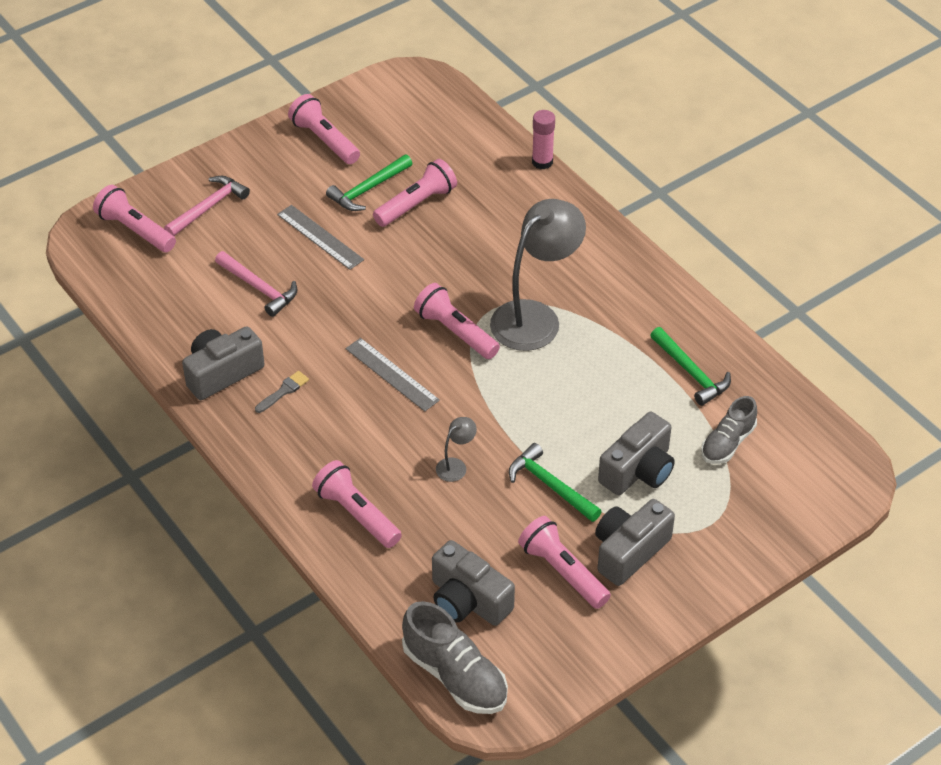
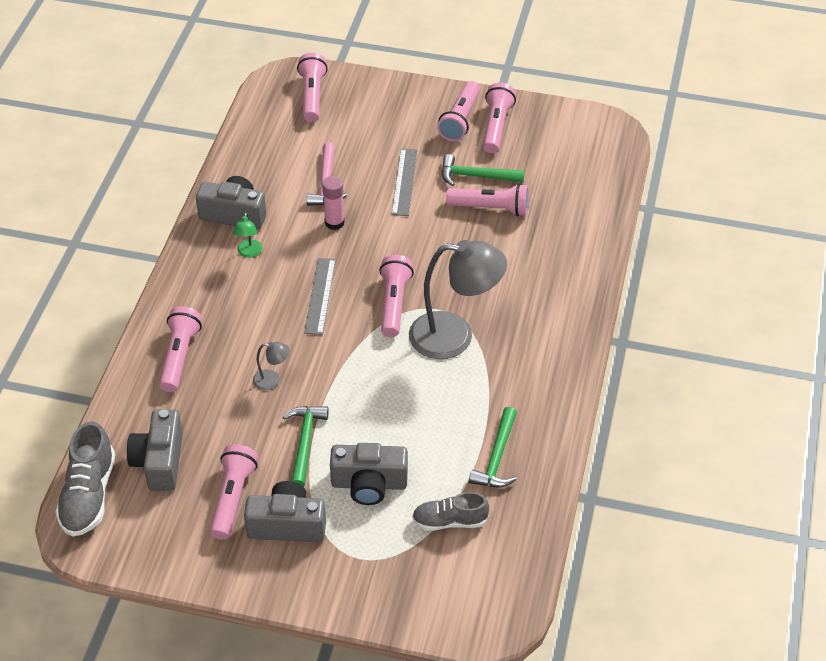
camera: 50 degrees right, 0 degrees up
pink hammer [164,176,250,236] -> none
grey brush [255,371,309,413] -> green lamp [233,212,263,258]
pink glue stick [532,110,555,169] -> pink glue stick moved to [322,176,345,230]
none -> pink flashlight [437,81,480,142]

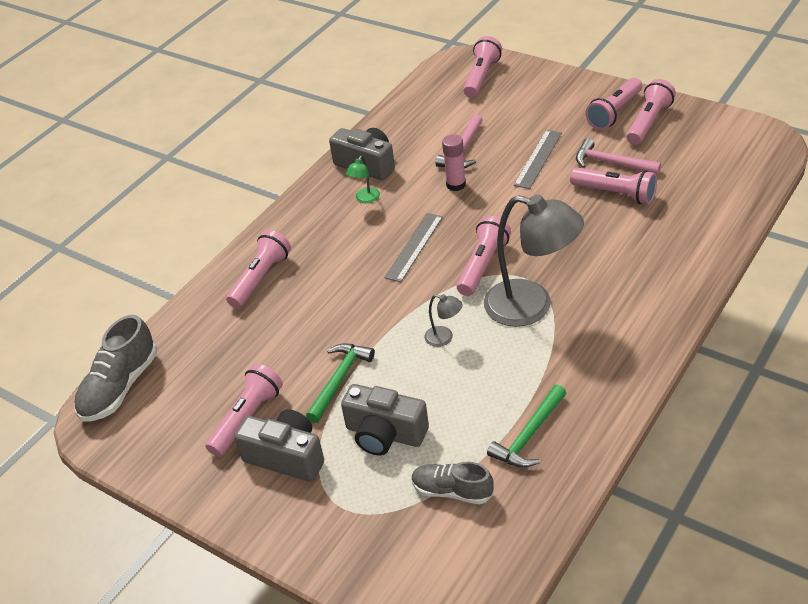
camera: 25 degrees right, 5 degrees down
grey camera [127,409,183,491] -> none
grey lamp [253,342,290,391] -> grey lamp moved to [425,294,463,347]
green hammer [442,154,525,186] -> pink hammer [576,138,661,174]

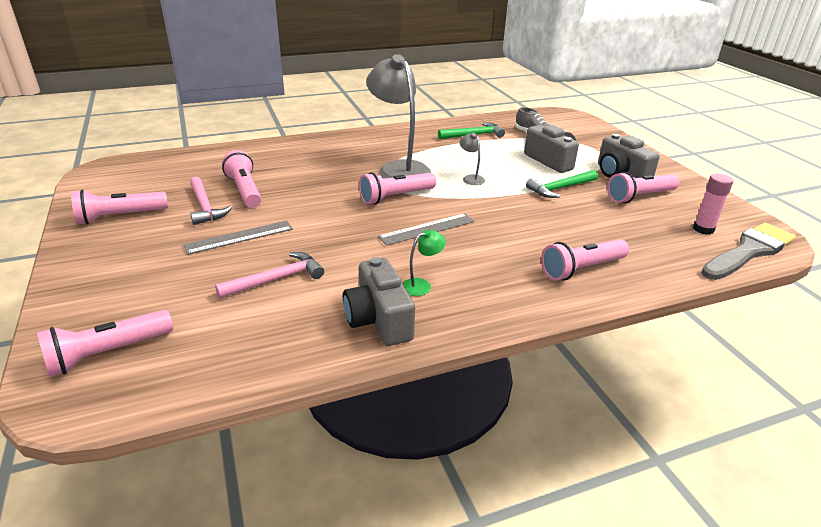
camera: 150 degrees left, 10 degrees down
grey shoe [74,315,157,422] -> grey brush [701,223,796,280]
pink glue stick [442,134,466,191] -> pink glue stick moved to [693,174,733,235]
pink flashlight [586,78,642,130] -> none

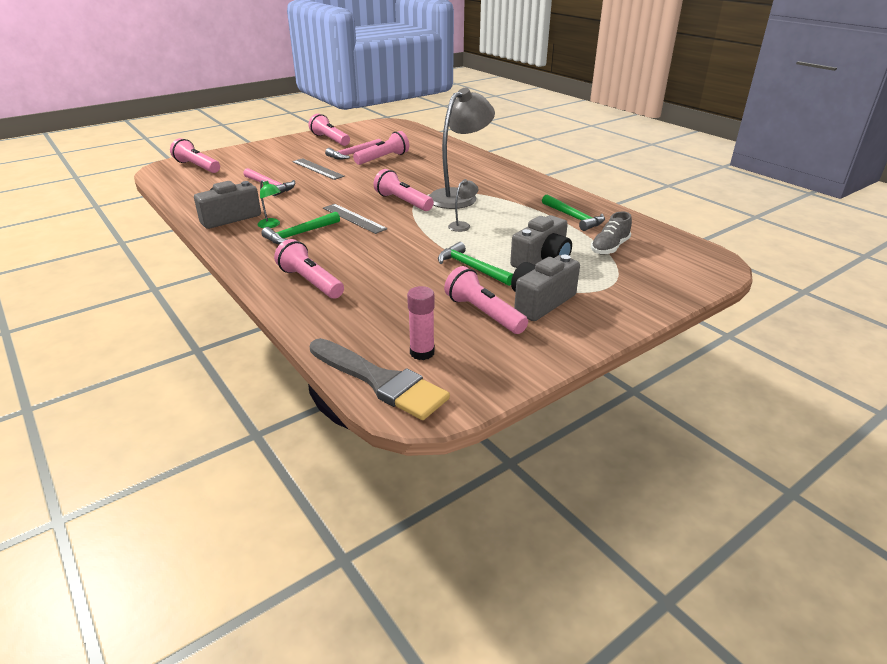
camera: 75 degrees right, 0 degrees up
none -> green hammer [261,212,340,245]

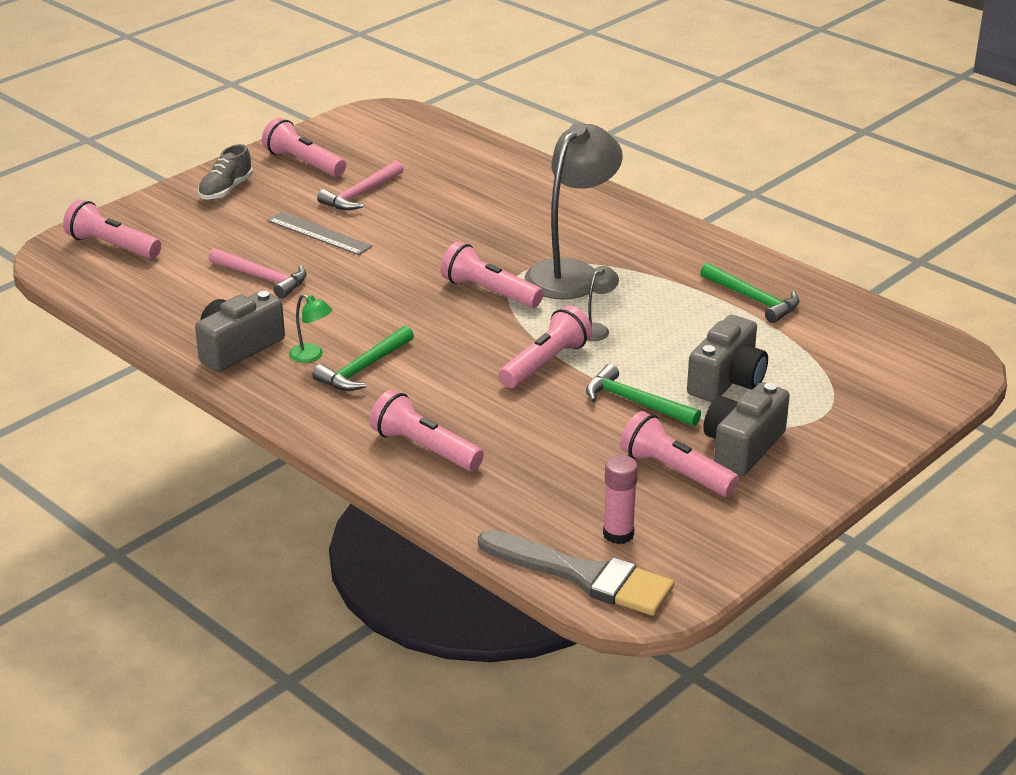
camera: 10 degrees left, 0 degrees up
grey ruler [323,204,388,234] -> none
pink flashlight [353,131,409,165] -> pink flashlight moved to [499,305,592,388]
grey shoe [591,212,632,255] -> grey shoe moved to [198,144,253,200]

